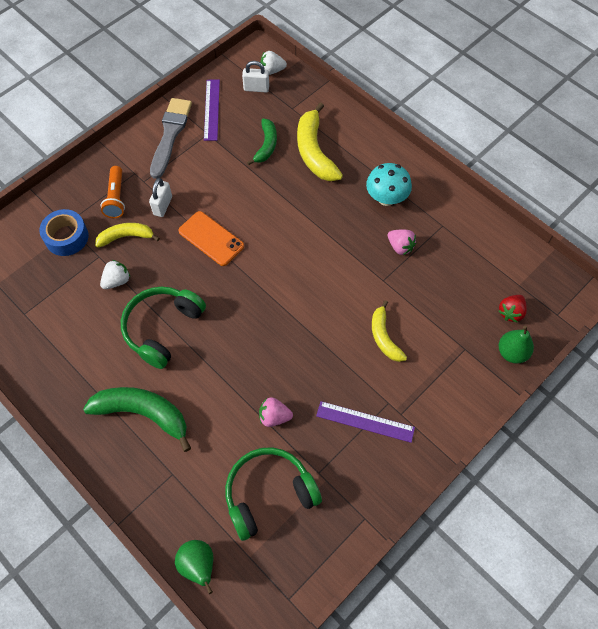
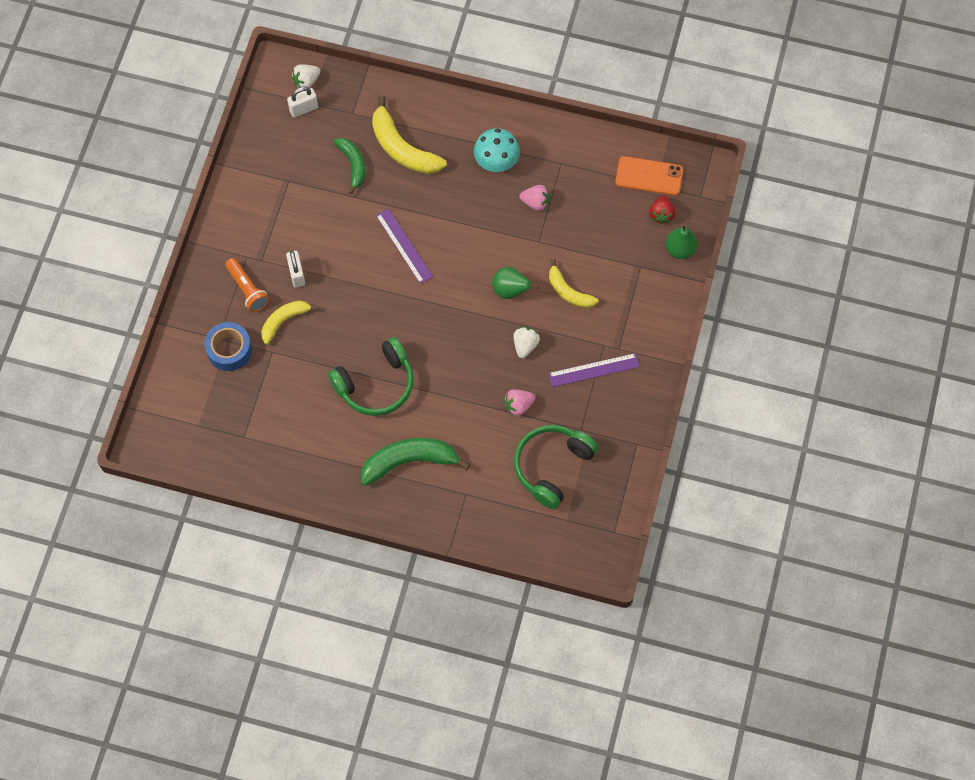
camera: 30 degrees left, 5 degrees up
white strawberry [100,260,130,289] -> white strawberry moved to [513,327,540,358]
green headphones [121,287,206,369] -> green headphones turned 120 degrees counterclockwise [328,337,414,416]
grey brush [150,98,192,179] -> none
green pear [175,540,213,594] -> green pear moved to [492,267,539,299]
orange phone [178,211,244,266] -> orange phone moved to [615,156,683,196]
purple ruler [204,79,220,141] -> purple ruler moved to [376,208,433,284]

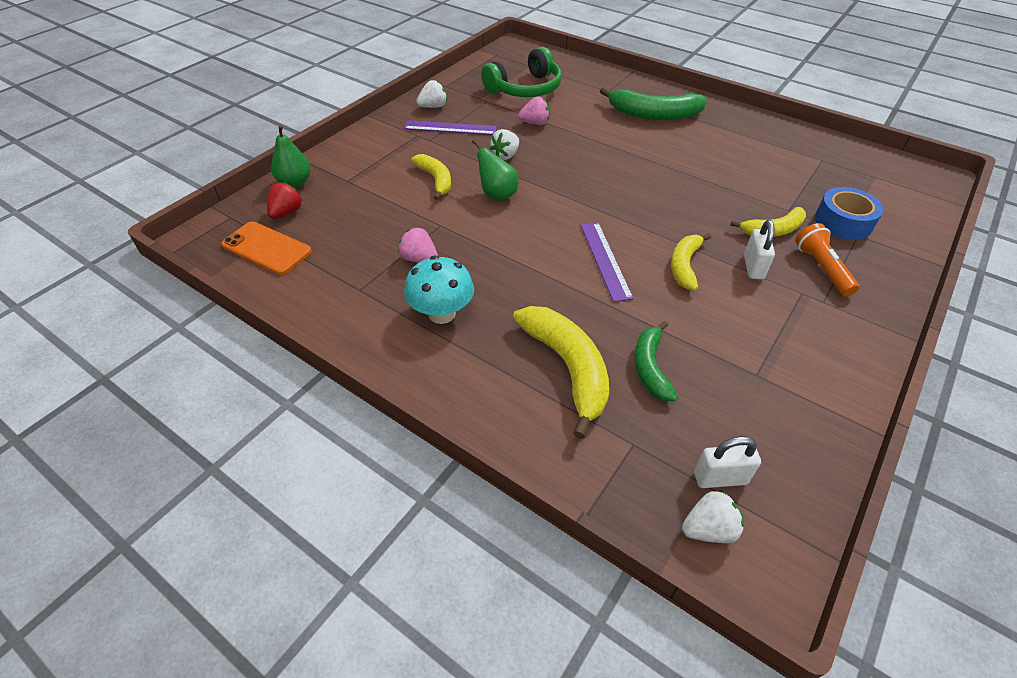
camera: 160 degrees left, 20 degrees down
green headphones [328,337,414,416] -> none
none -> white strawberry [417,80,447,108]
none -> yellow banana [671,234,711,290]

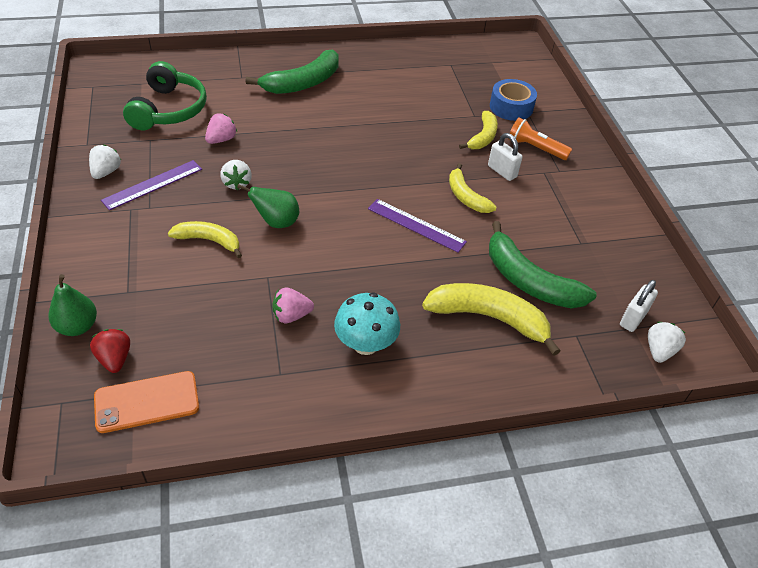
camera: 50 degrees left, 0 degrees up
green banana [634,321,678,401] -> green banana [489,221,597,308], size x1.62

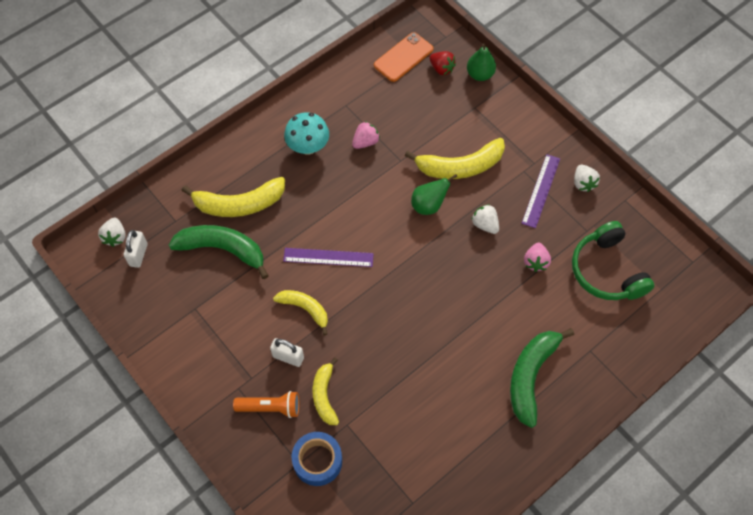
camera: 155 degrees right, 15 degrees up
yellow banana [168,221,242,258] -> yellow banana [405,138,505,179], size x1.62

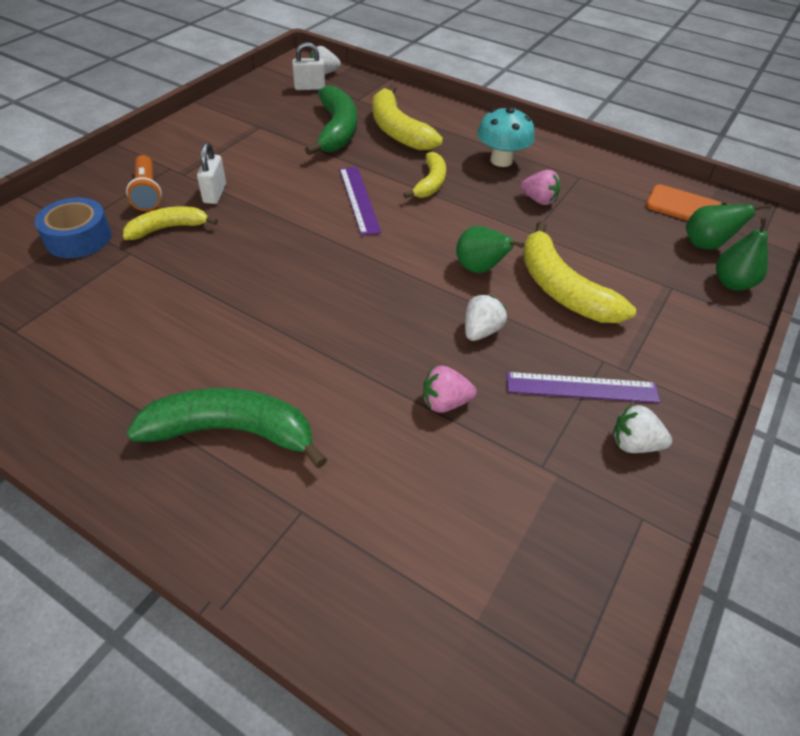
camera: 70 degrees right, 15 degrees down
yellow banana [273,290,328,335] -> yellow banana moved to [403,152,446,198]
red strawberry [429,51,456,75] -> green pear [686,204,771,250]
green headphones [572,221,654,300] -> none
white strawberry [574,165,600,192] -> white strawberry turned 45 degrees clockwise [613,405,672,453]

